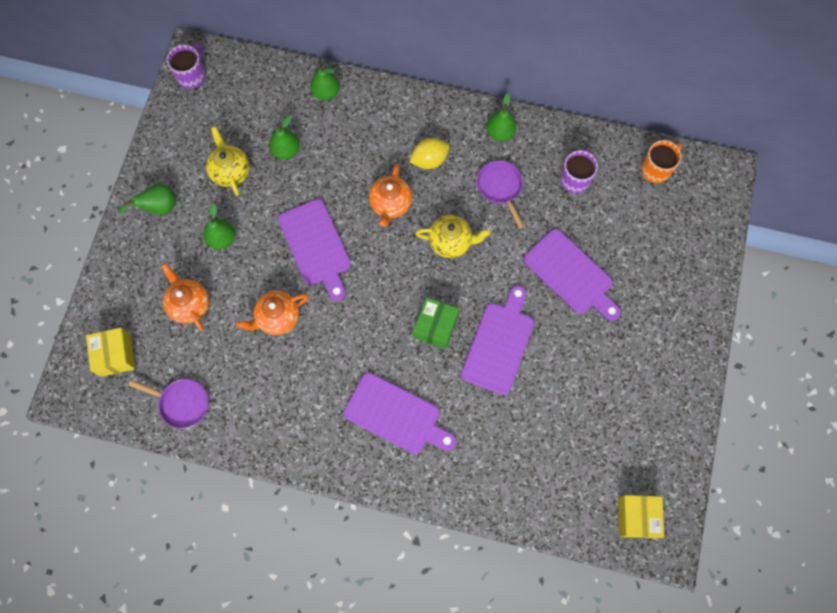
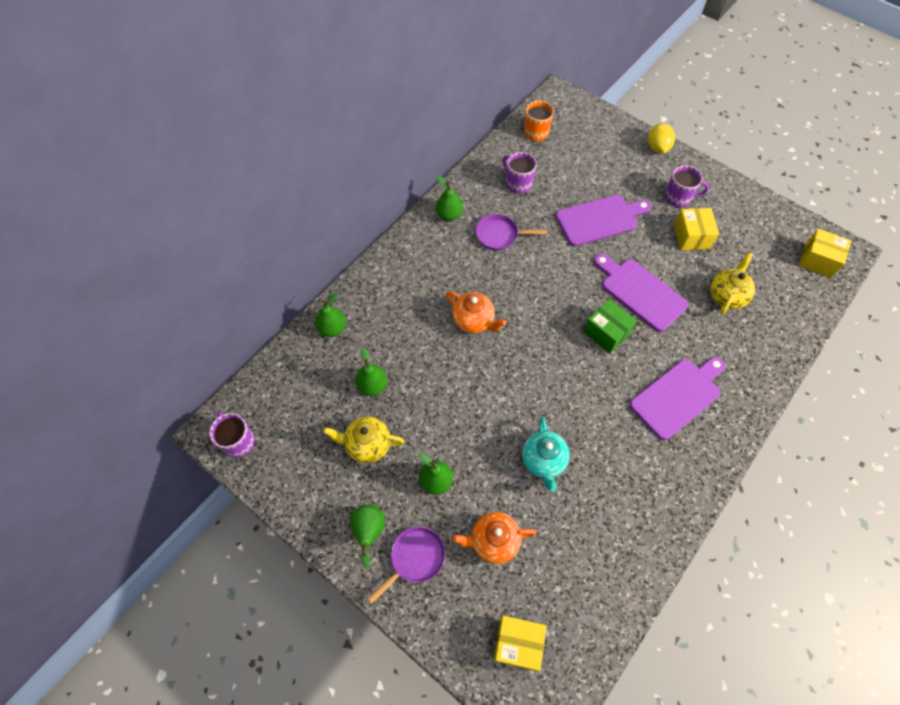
camera: 65 degrees left, 10 degrees down
purple pan [128,379,209,429] -> purple pan moved to [367,526,445,603]
orange teapot [236,291,309,335] -> turquoise teapot [522,417,570,491]
purple cutting board [278,199,351,301] -> none
yellow lemon [410,138,449,169] -> yellow lemon moved to [648,123,675,154]
yellow teapot [415,215,491,258] -> yellow teapot moved to [710,252,755,315]
none -> purple mug [665,165,709,207]
none -> yellow box [674,208,719,250]

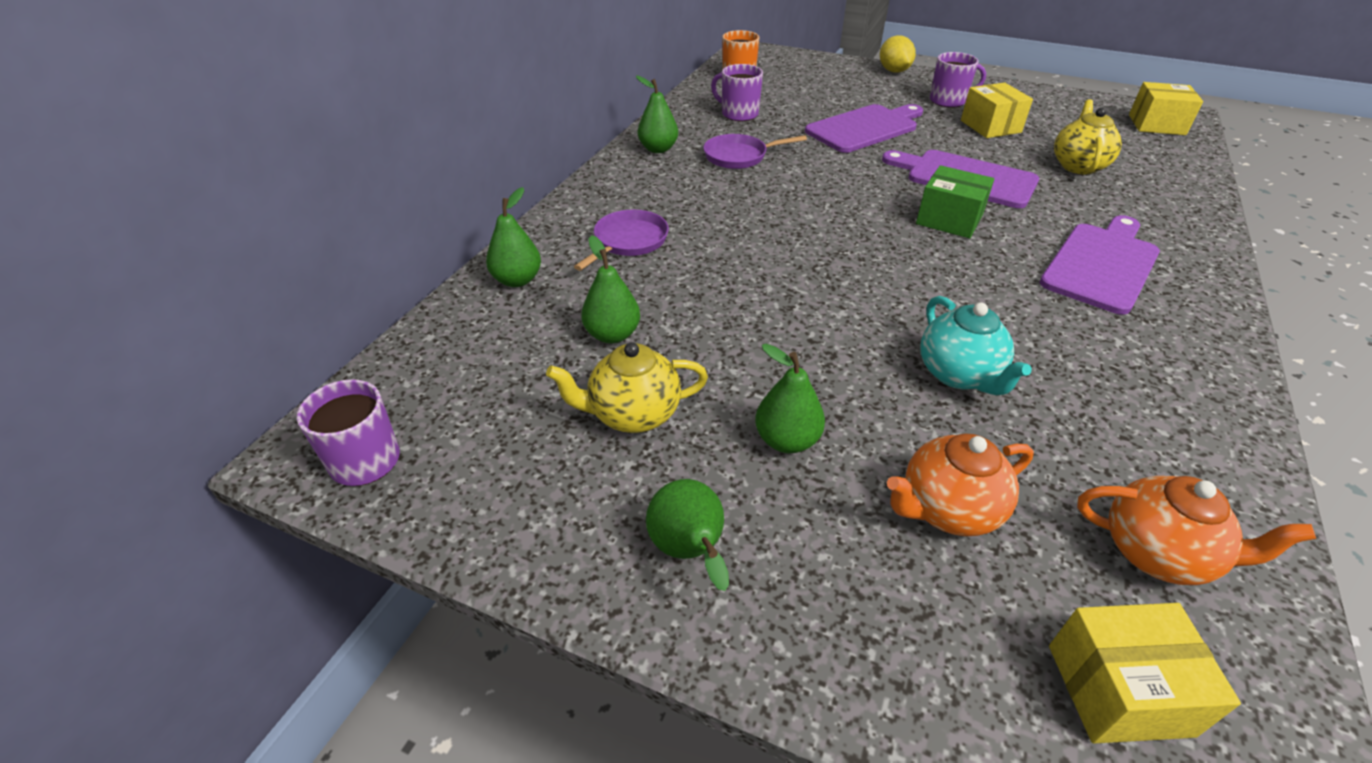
camera: 15 degrees left, 20 degrees down
purple pan [367,526,445,603] -> purple pan moved to [574,210,669,271]
orange teapot [446,291,507,333] -> orange teapot moved to [1077,476,1316,585]

